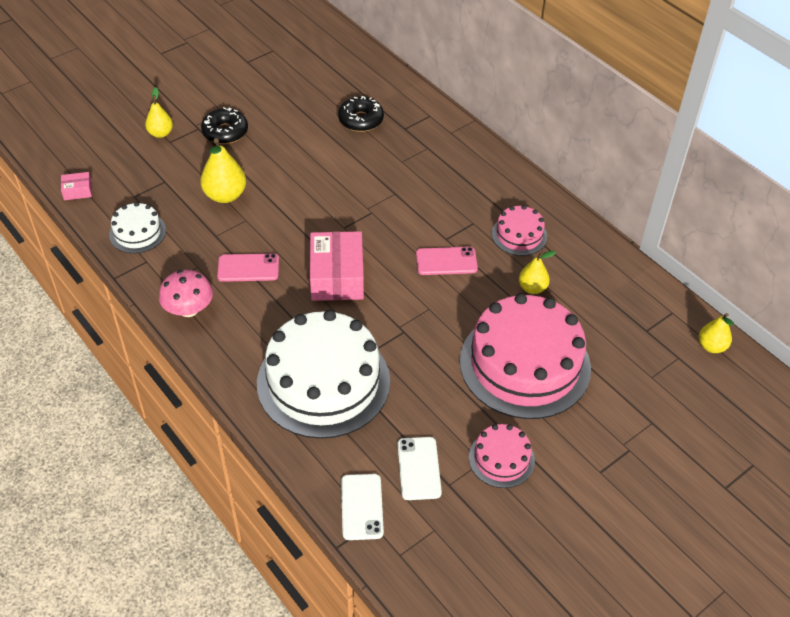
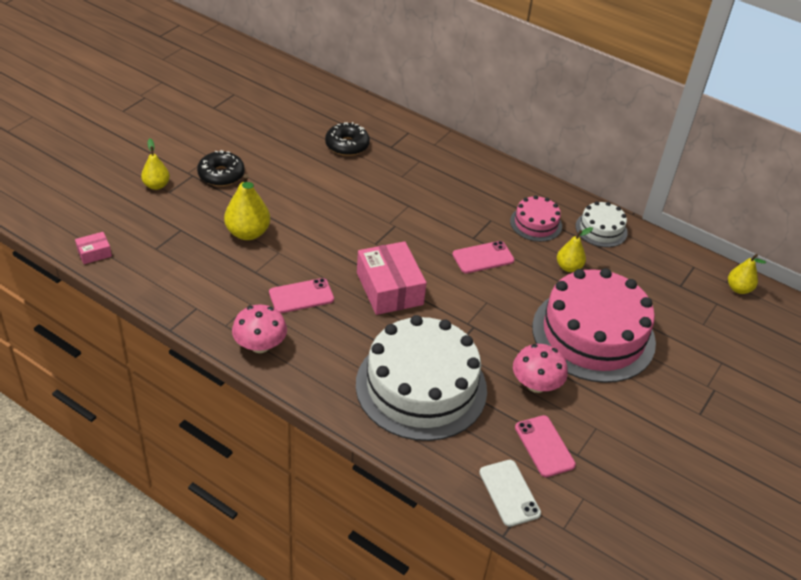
camera: 20 degrees left, 5 degrees down
white cake [109,202,166,253] -> white cake moved to [575,201,628,247]
white phone [397,437,442,500] -> pink phone [515,415,576,477]
pink cake [469,424,535,488] -> none
none -> pink mushroom [513,344,568,393]

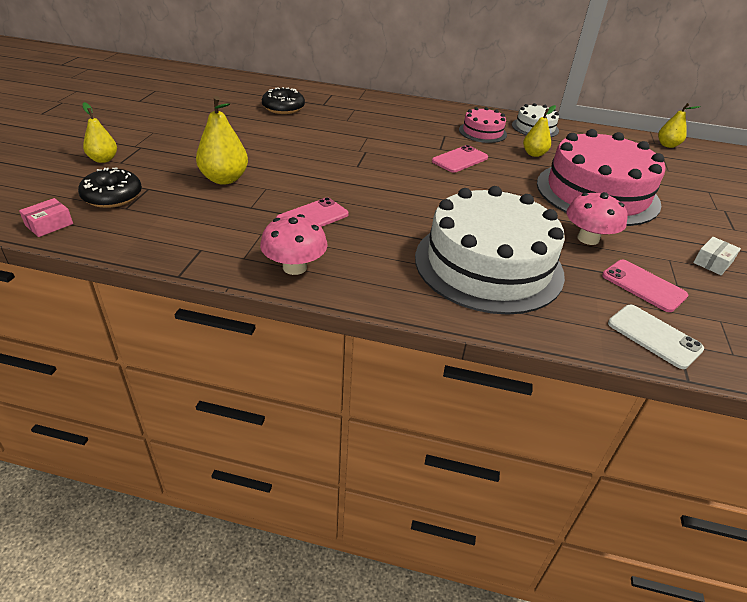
camera: 20 degrees left, 5 degrees down
black donut [197,150,245,186] -> black donut moved to [78,167,142,208]
pink box [357,241,426,315] -> none
none -> white box [693,237,741,275]

